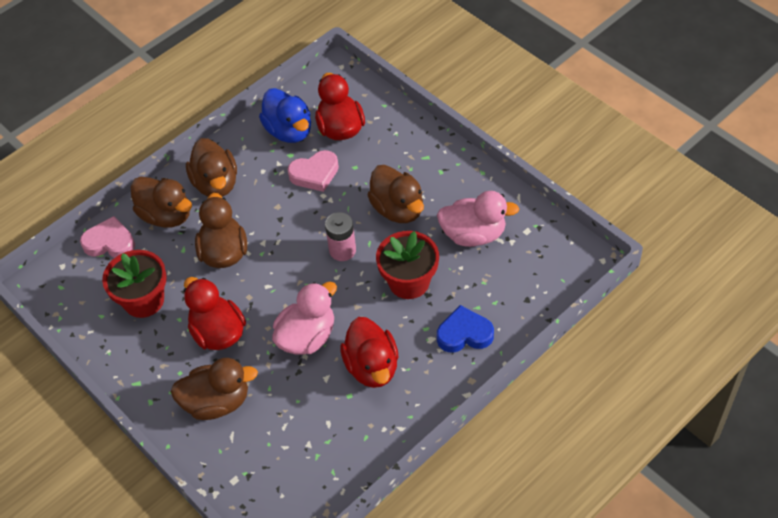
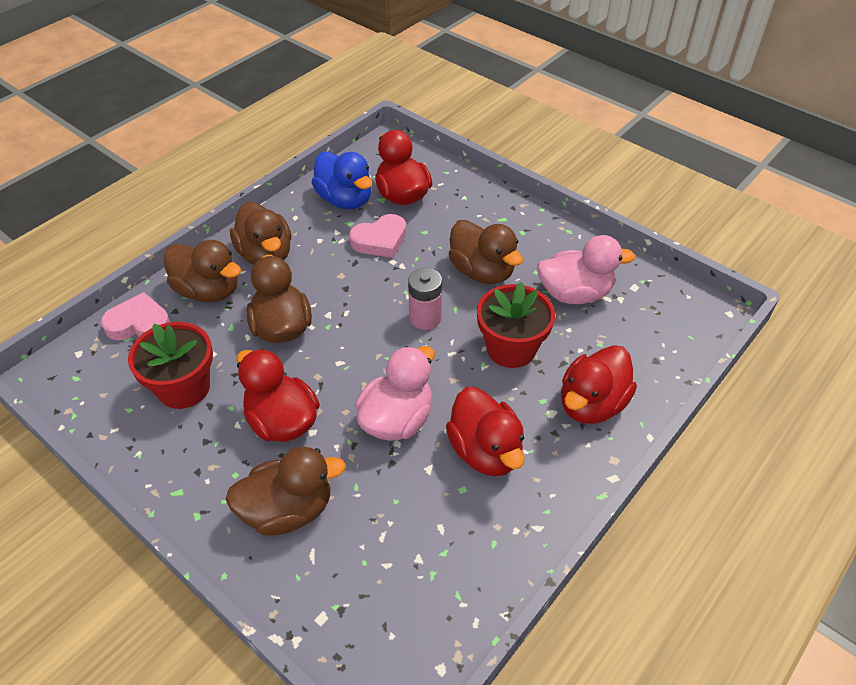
camera: 10 degrees left, 5 degrees down
blue heart [437,305,494,353] -> red duck [561,345,637,424]

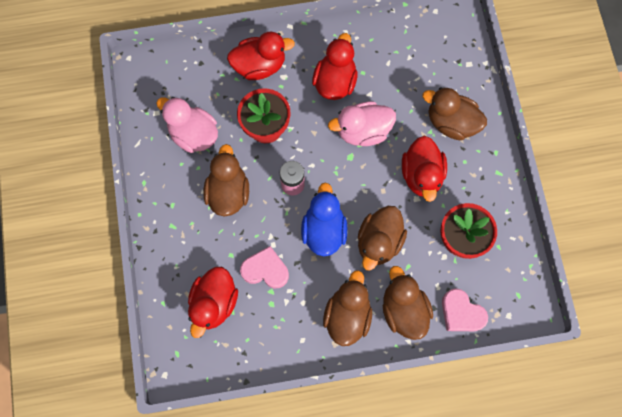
camera: 140 degrees left, 25 degrees up
blue duck [311,152,372,209] -> blue duck moved to [301,182,348,256]

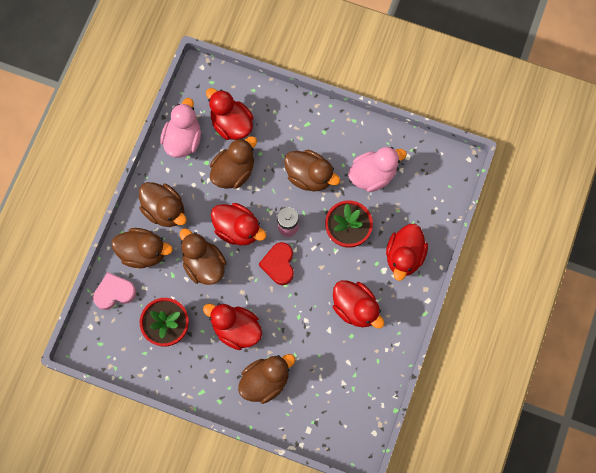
camera: 120 degrees right, 0 degrees up
pink heart [240,246,289,288] -> brown duck [210,136,257,189]
blue duck [301,182,348,256] -> red duck [211,203,266,245]
pink duck [328,101,396,146] -> pink duck moved to [160,98,201,158]
none -> red heart [259,242,294,285]

